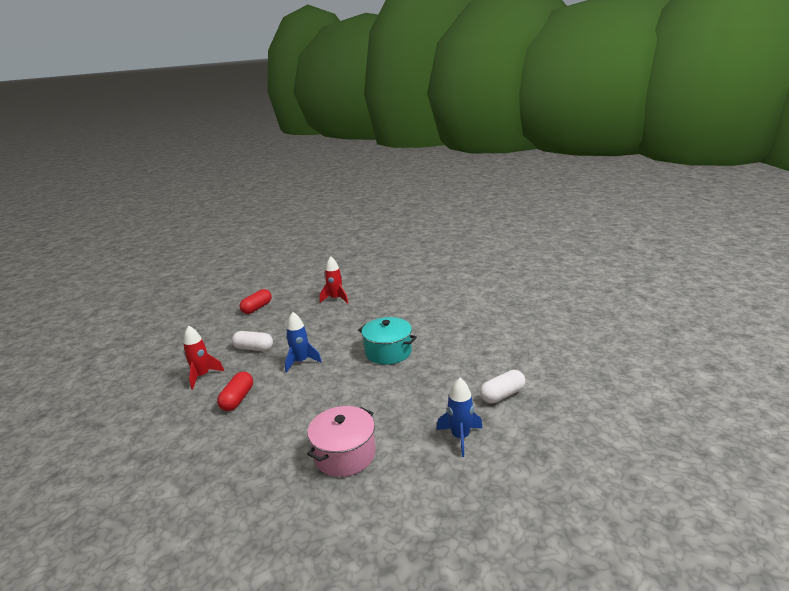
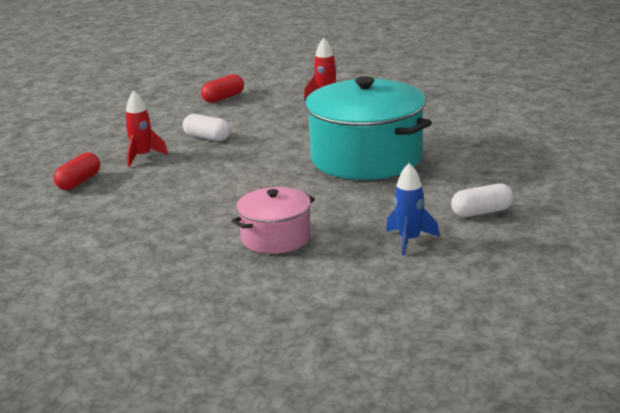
camera: 15 degrees right, 0 degrees up
red capsule [217,372,253,411] -> red capsule moved to [53,152,100,190]
blue rocket [285,312,322,373] -> none
turquoise pot [358,317,417,365] -> turquoise pot [304,76,432,180], size x1.86

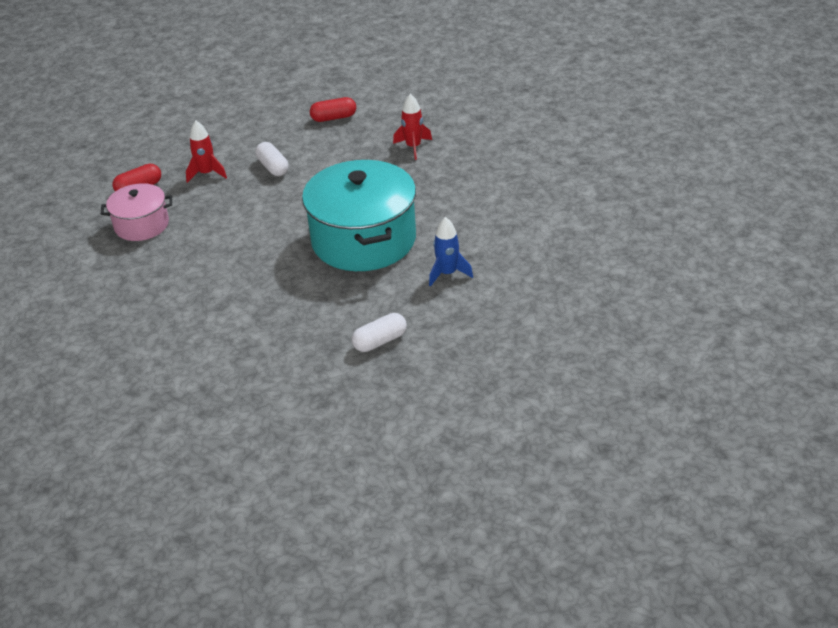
camera: 30 degrees right, 15 degrees up
pink pot [231,187,315,254] -> pink pot moved to [101,183,172,241]
blue rocket [386,163,439,256] -> blue rocket moved to [429,217,473,287]
white capsule [451,183,514,217] -> white capsule turned 45 degrees counterclockwise [352,313,407,352]

